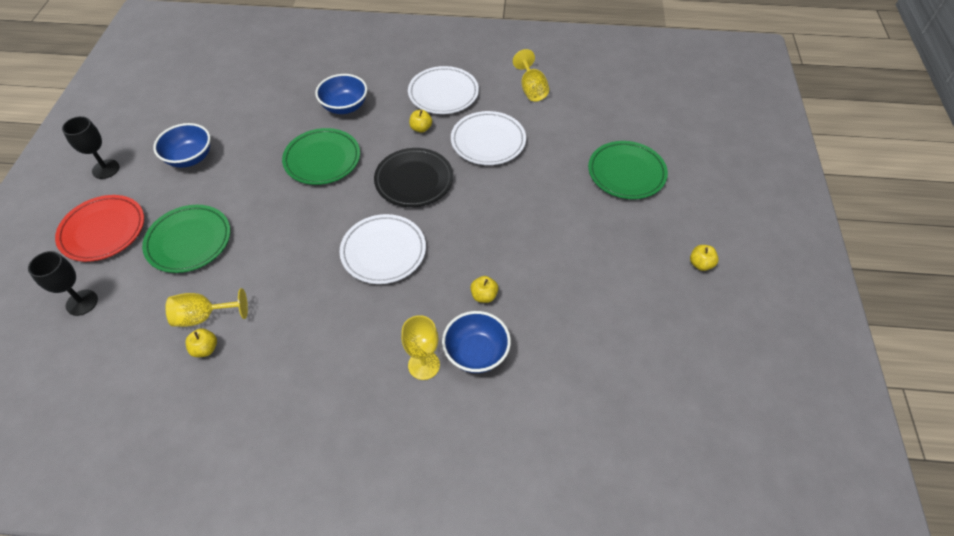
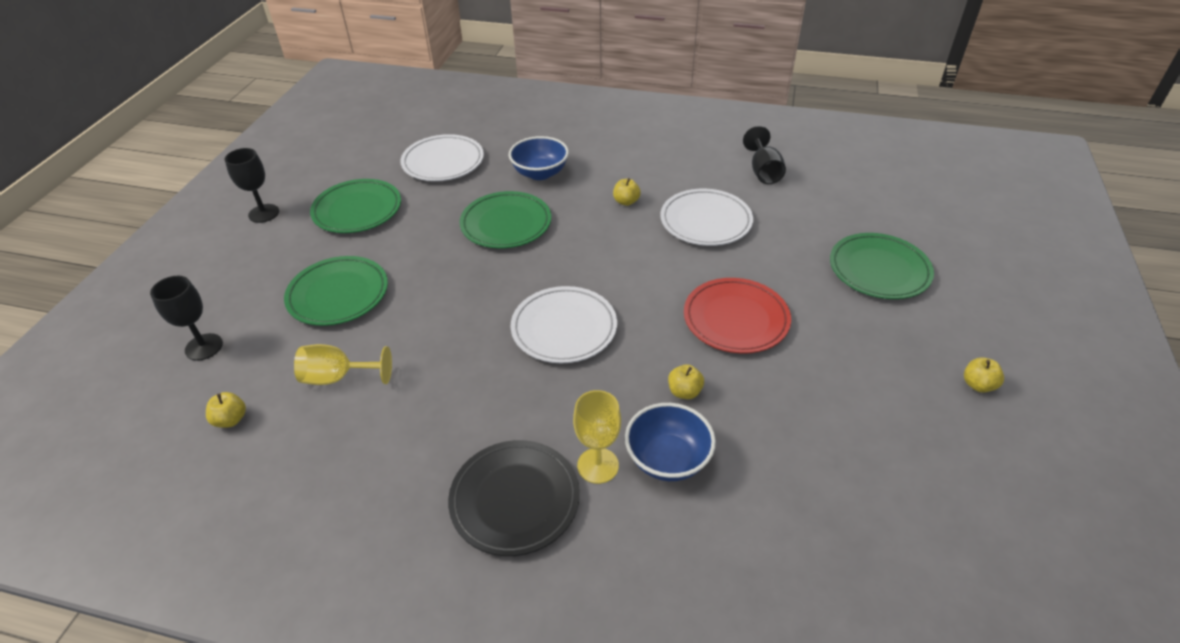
camera: 10 degrees right, 10 degrees down
red plate [55,195,144,262] -> red plate moved to [684,278,791,354]
blue bowl [153,123,211,168] -> green plate [310,179,401,233]
yellow apple [185,328,217,357] -> yellow apple moved to [206,392,246,428]
black plate [374,148,453,207] -> black plate moved to [448,440,580,556]
white plate [408,66,479,114] -> white plate moved to [401,134,484,181]
yellow goblet [513,49,549,102] -> black goblet [743,126,786,184]

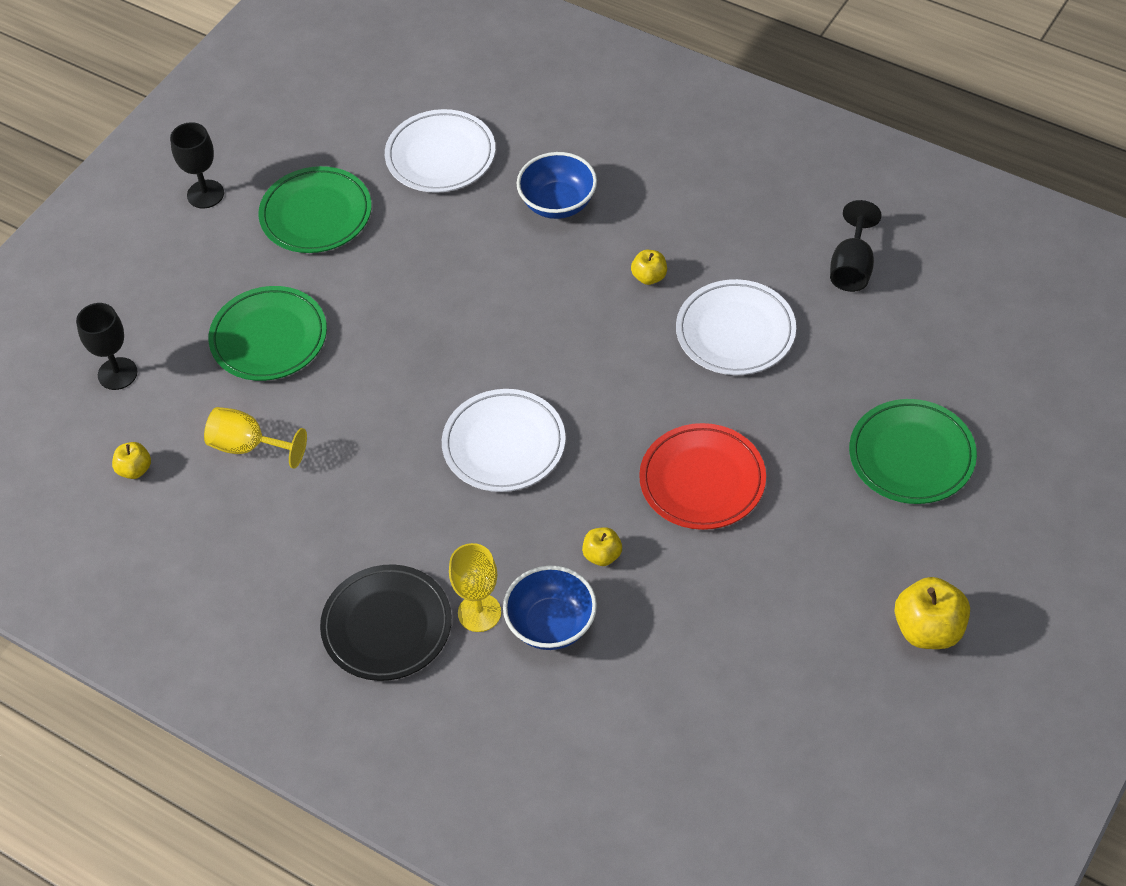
camera: 20 degrees right, 10 degrees up
green plate [460,191,551,249] -> none
yellow apple [964,357,1004,393] -> yellow apple [894,577,970,649], size x1.79

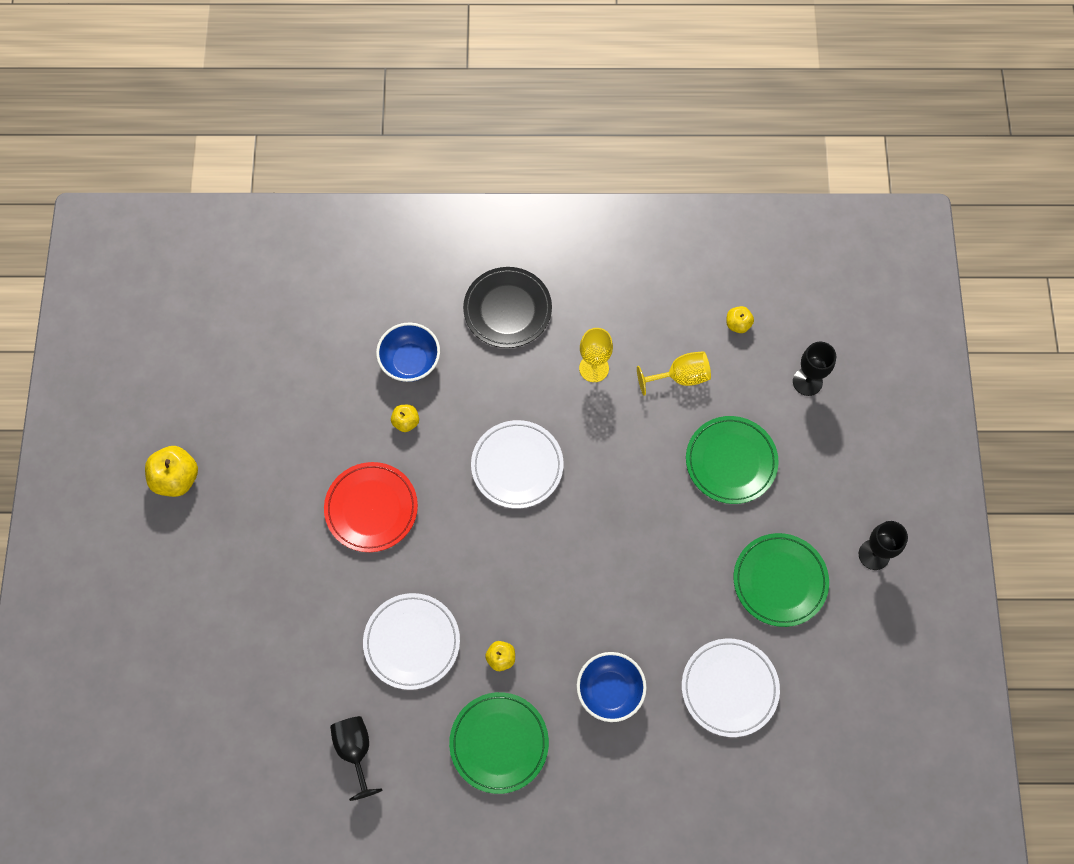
camera: 145 degrees right, 15 degrees up
yellow goblet [449,543,501,632] -> yellow goblet moved to [579,328,613,382]
green plate [849,399,977,504] -> green plate moved to [449,692,549,794]

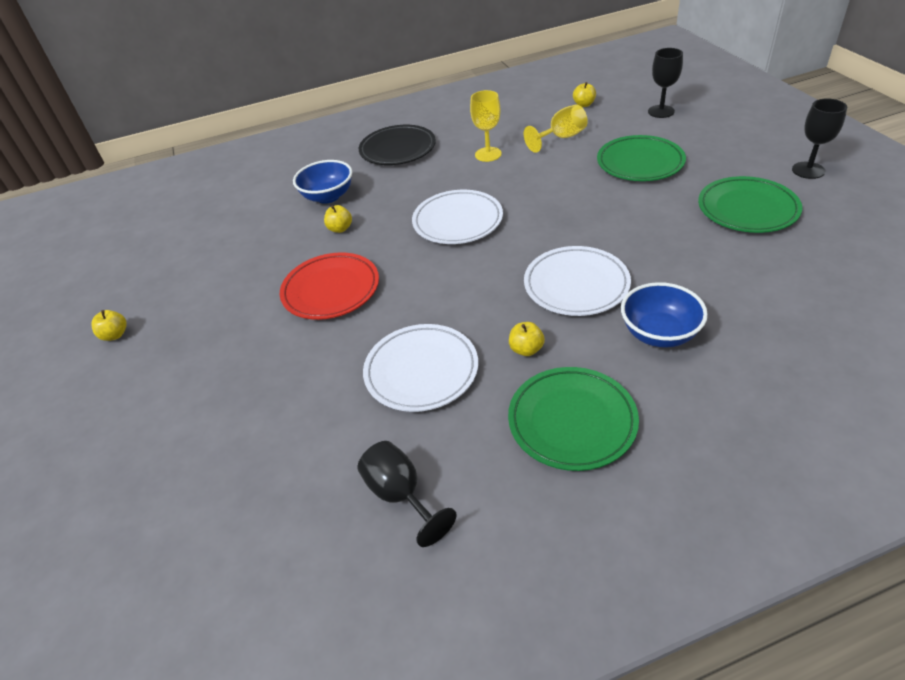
camera: 15 degrees left, 25 degrees down
yellow apple [145,446,198,497] -> yellow apple [91,310,127,341], size x0.56
white plate [682,638,780,737] -> white plate moved to [524,246,631,316]

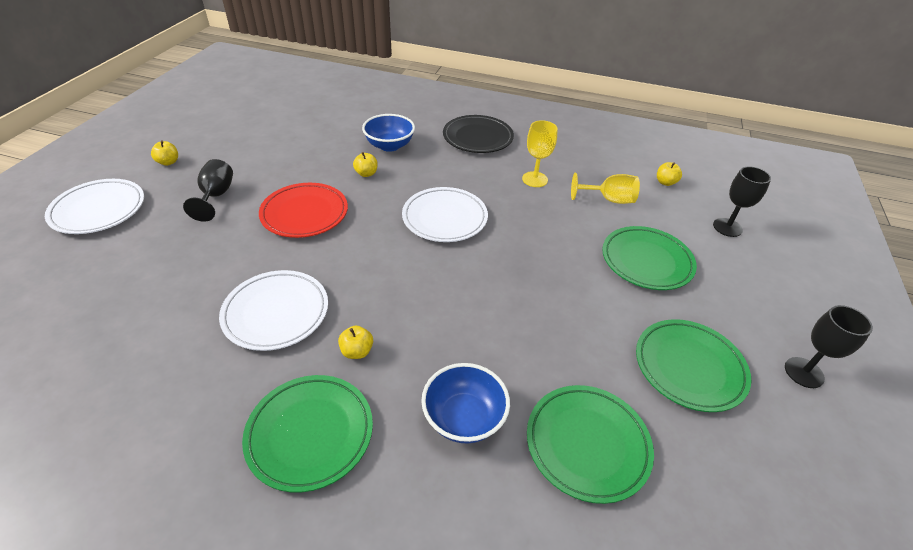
camera: 30 degrees right, 0 degrees up
black goblet [358,441,456,547] -> black goblet moved to [183,159,233,222]
white plate [524,246,631,316] -> white plate moved to [45,179,144,234]
none -> green plate [527,385,654,504]

